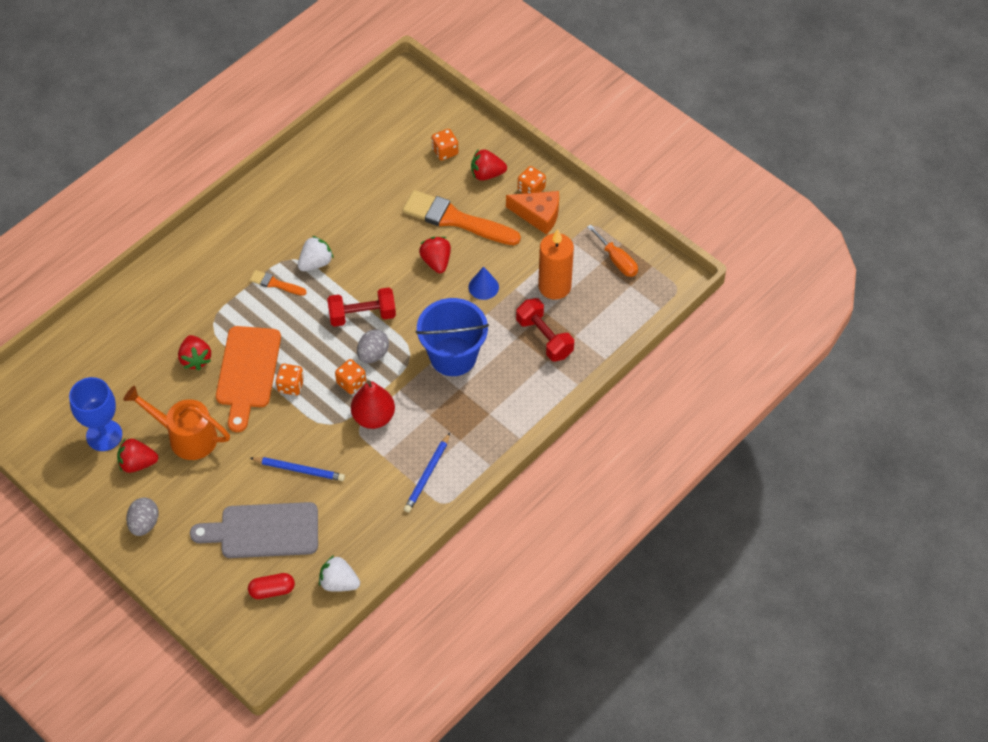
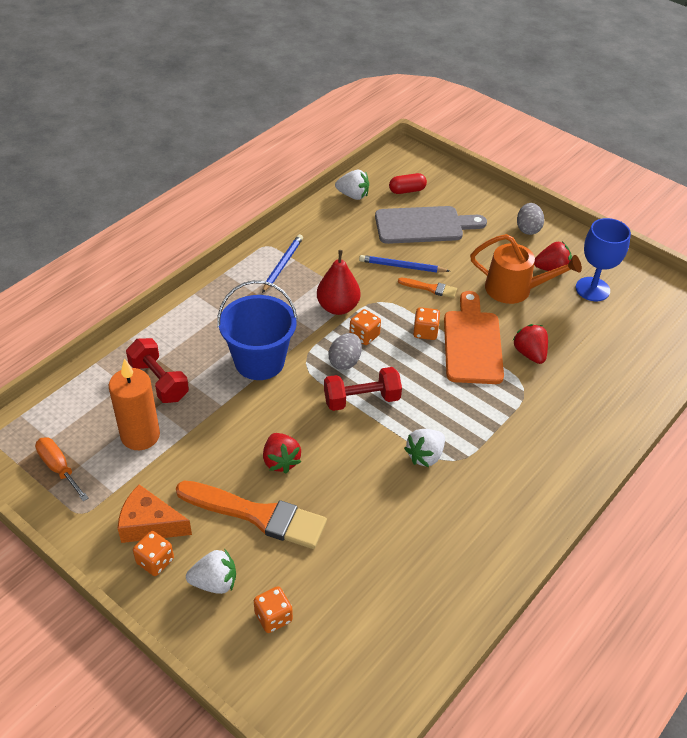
camera: 175 degrees right, 10 degrees down
orange brush [250,270,307,296] -> orange brush moved to [398,278,457,298]
blue cone [469,267,499,300] -> none
red strawberry [471,149,507,181] -> white strawberry [186,550,236,594]

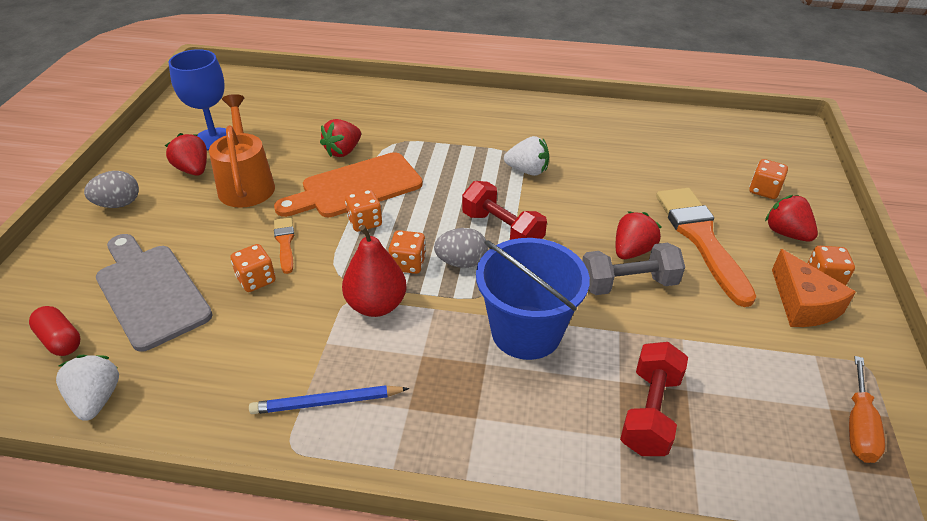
camera: 120 degrees left, 5 degrees down
orange candle [109,358,160,450] -> none
white strawberry [186,550,236,594] -> red strawberry [765,195,818,242]
blue pencil [359,255,450,272] -> orange dice [231,244,276,292]
none -> grey dumbbell [582,243,685,295]

